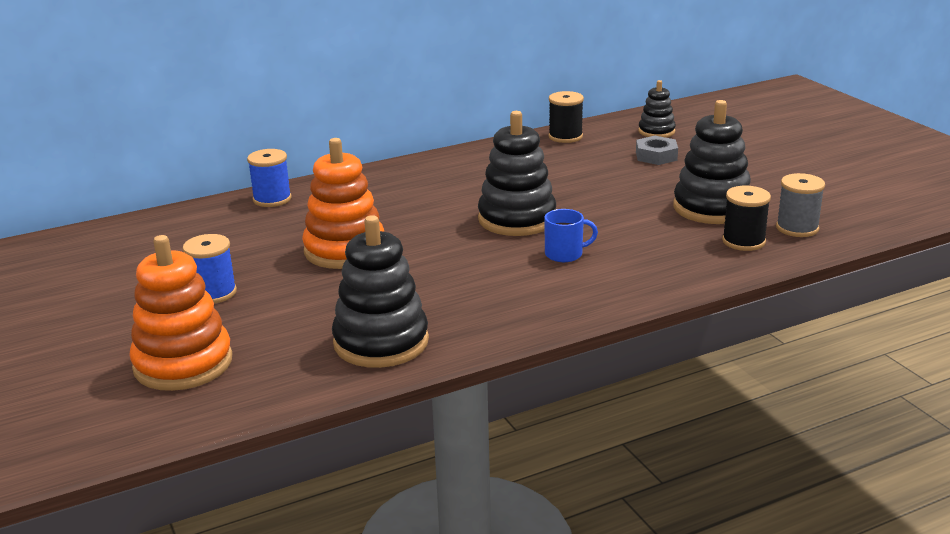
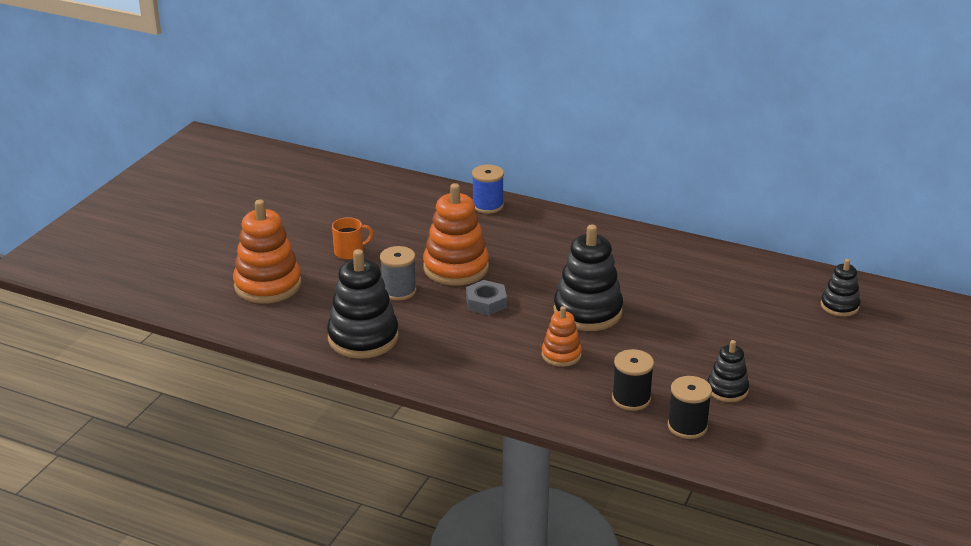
camera: 50 degrees right, 5 degrees up
blue spool [183,234,237,304] -> orange mug [332,217,373,260]
blue mug [544,209,598,262] -> orange stacking toy [542,306,582,367]
black spool [549,91,584,143] -> black spool moved to [612,349,654,411]
grey nut [636,136,678,165] -> grey nut moved to [466,280,507,315]
black stacking toy [673,100,751,224] -> black stacking toy [707,340,749,402], size x0.55
grey spool [776,173,825,237] -> grey spool moved to [380,246,417,301]

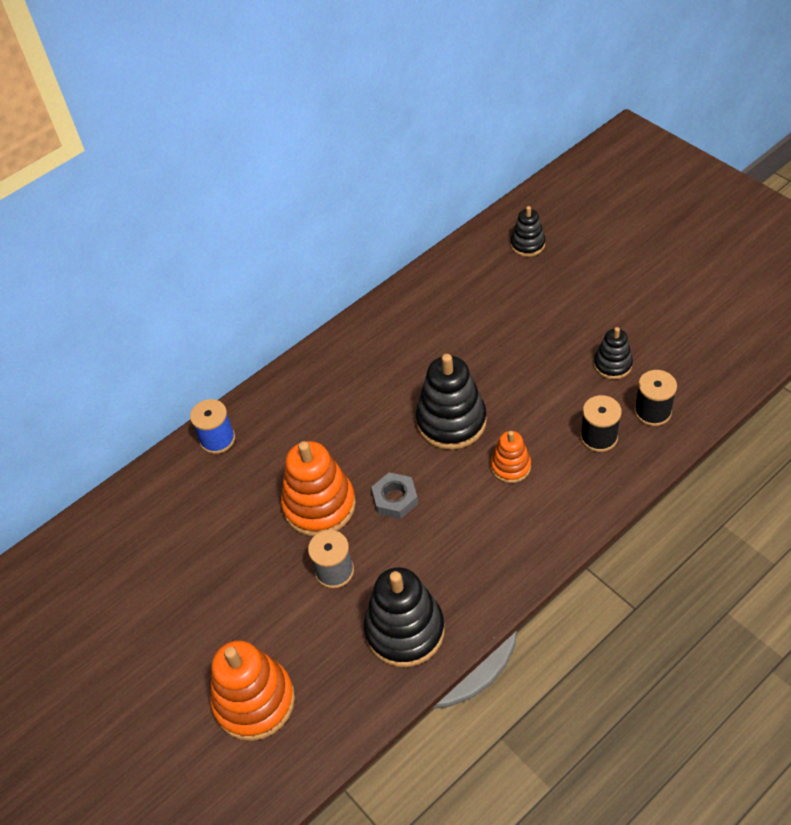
camera: 60 degrees left, 20 degrees up
orange mug [332,217,373,260] -> none

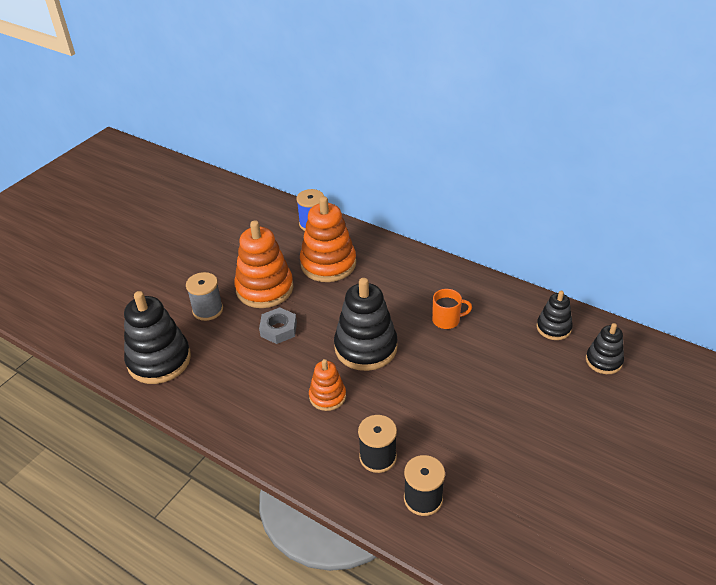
camera: 70 degrees right, 10 degrees down
orange stacking toy [210,640,295,741] -> orange stacking toy moved to [300,196,356,282]
black stacking toy [594,327,633,379] -> black stacking toy moved to [537,291,573,340]
none -> orange mug [432,289,472,329]

